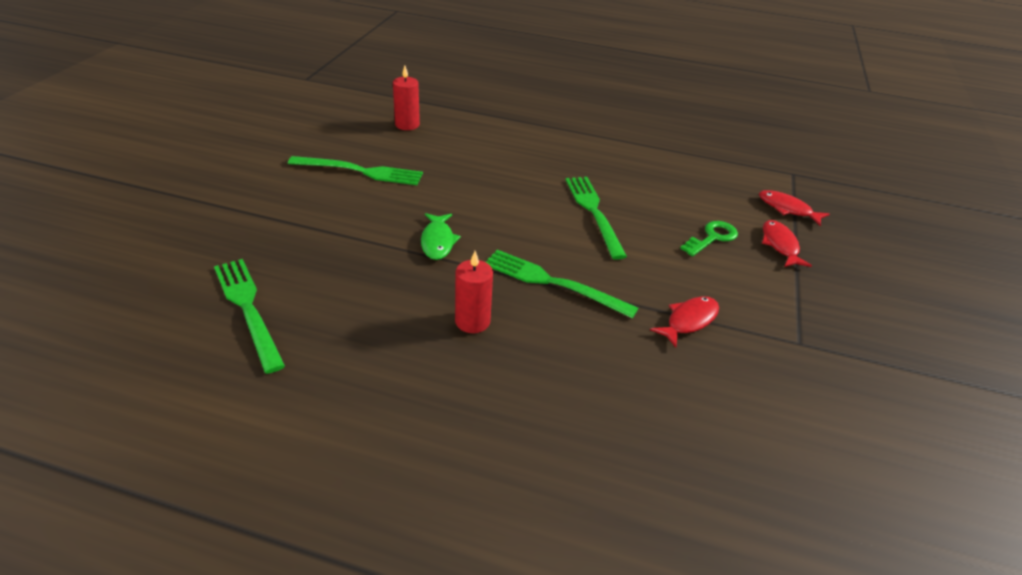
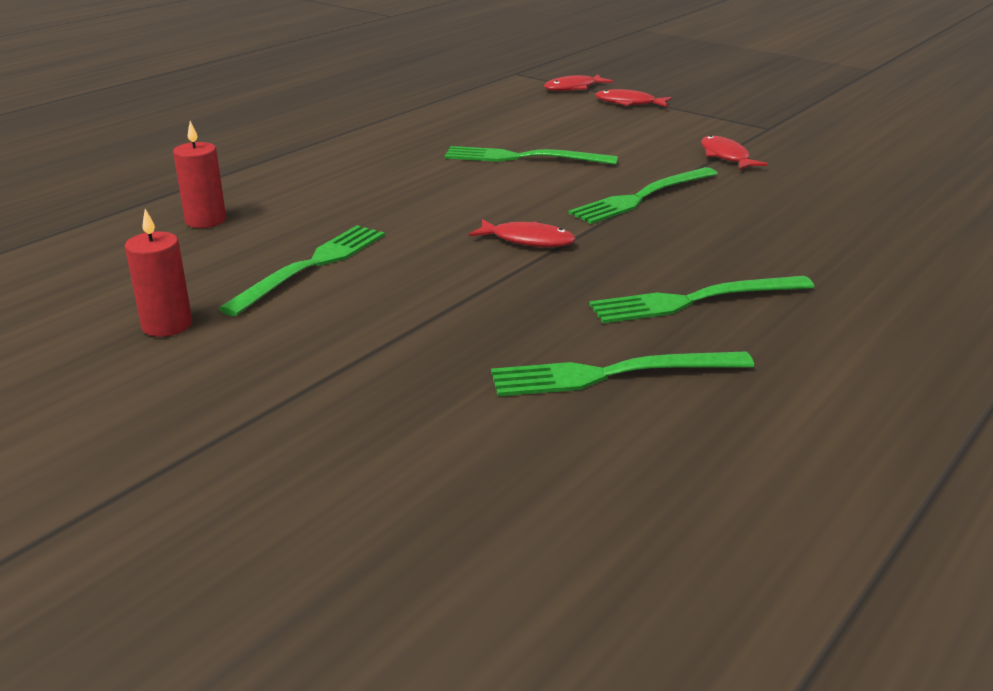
camera: 65 degrees left, 10 degrees down
green fish [421,213,461,260] -> red fish [469,219,576,247]
red candle [455,251,493,333] -> red candle moved to [125,209,192,337]
green key [680,221,738,256] -> none
none -> green fork [589,276,814,324]

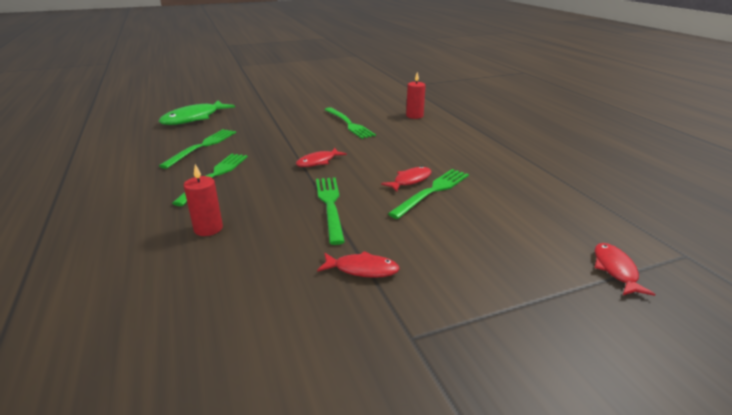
camera: 120 degrees right, 0 degrees up
red candle [125,209,192,337] -> red candle moved to [184,164,223,236]
red fish [595,89,672,107] -> red fish moved to [381,166,432,192]
none -> green fish [159,100,235,125]

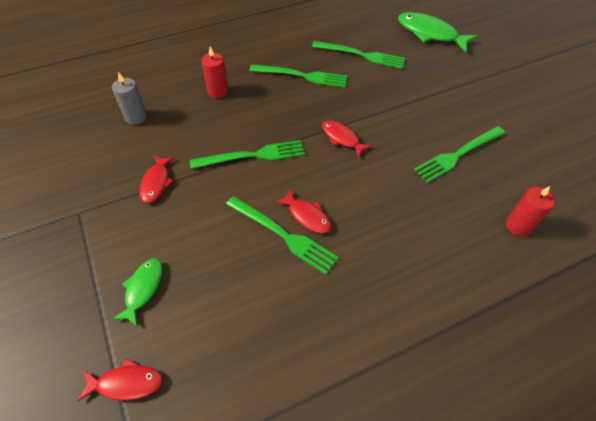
camera: 85 degrees right, 25 degrees up
none -> grey candle [112,72,147,125]
none -> green fish [112,258,163,326]

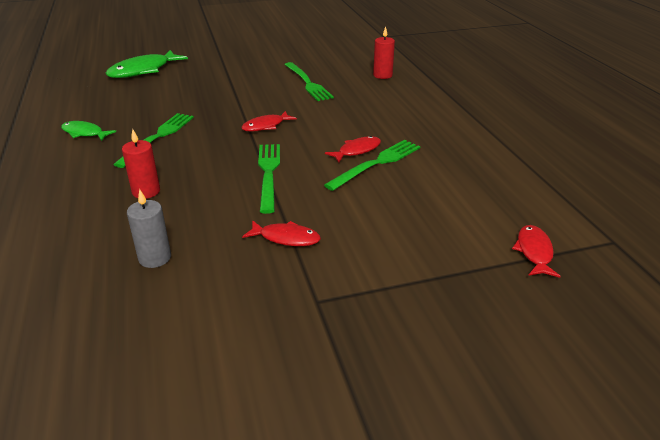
camera: 80 degrees left, 20 degrees down
green fish [112,258,163,326] -> green fish moved to [61,121,116,141]
green fork [312,41,405,69] -> none

